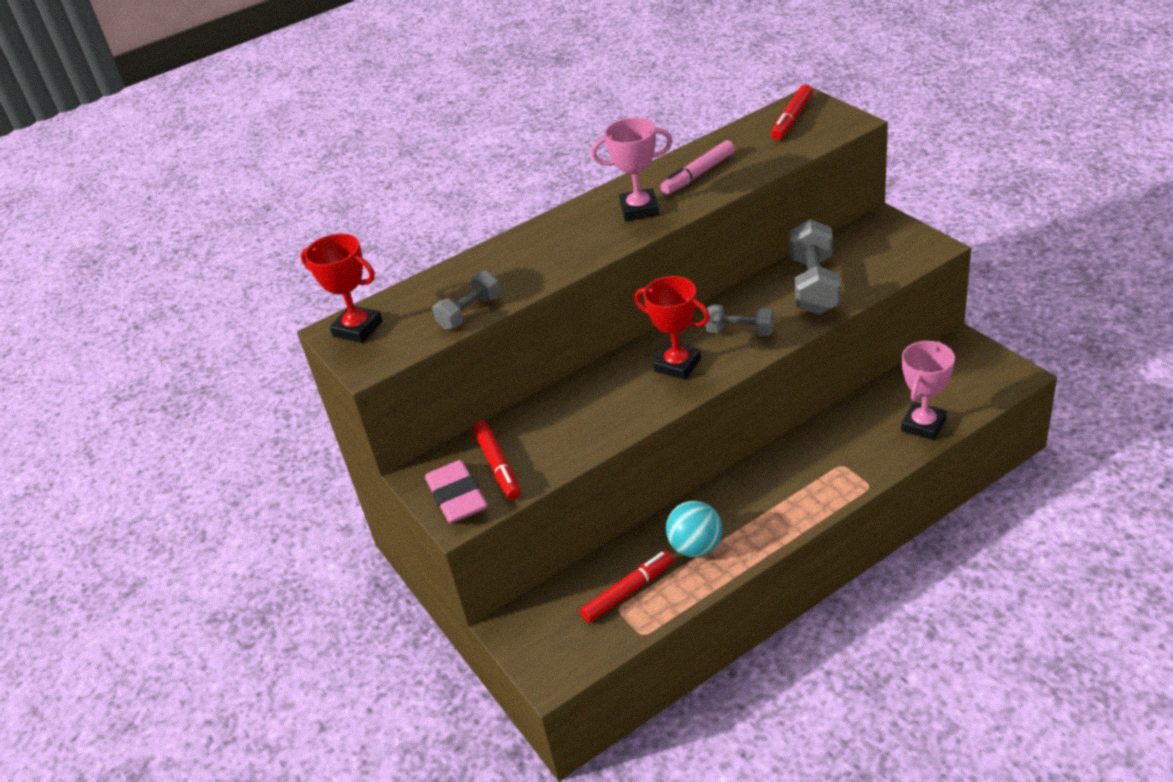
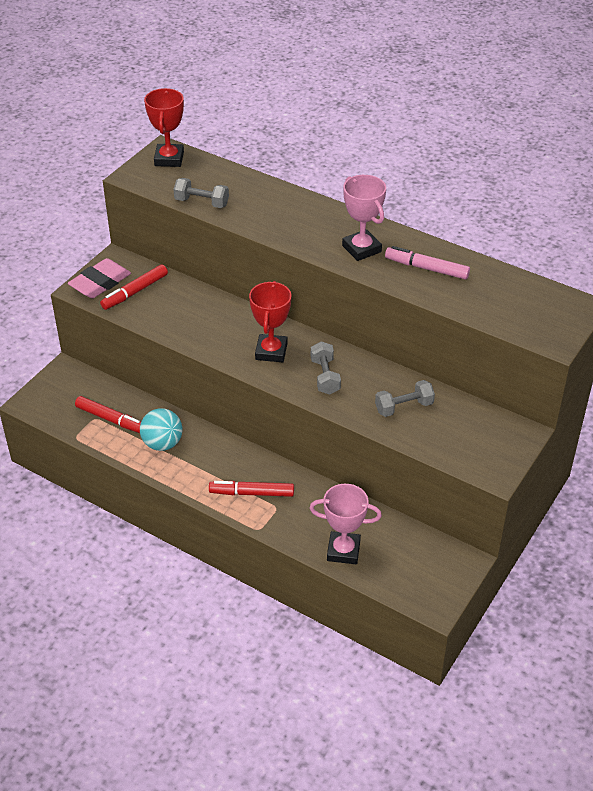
camera: 60 degrees right, 5 degrees up
red marker [771,84,813,140] -> red marker moved to [209,481,294,497]
grey dumbbell [789,219,841,315] -> grey dumbbell [375,380,435,417], size x0.60

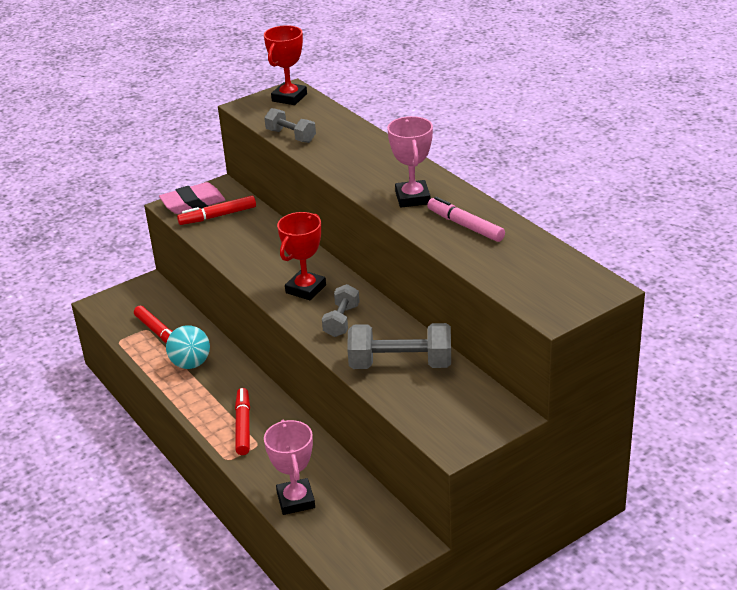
camera: 25 degrees right, 10 degrees down
red marker [209,481,294,497] -> red marker turned 60 degrees clockwise [235,388,250,455]
pink trophy [309,484,382,564] -> pink trophy turned 45 degrees clockwise [264,420,315,515]
grey dumbbell [375,380,435,417] -> grey dumbbell [347,323,451,369], size x1.66

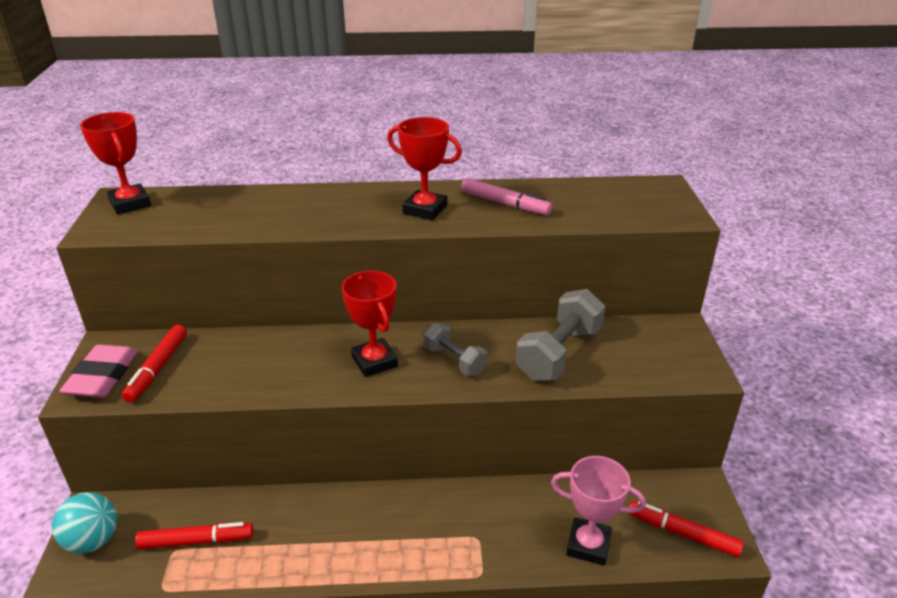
camera: 60 degrees left, 0 degrees up
turquoise ball [166,325,210,369] -> turquoise ball moved to [52,492,117,554]
red marker [235,388,250,455] -> red marker moved to [629,501,744,557]
grey dumbbell [264,108,316,143] -> none
pink trophy [387,116,433,208] -> red trophy [387,117,462,220]
pink marker [427,197,505,242] -> pink marker turned 135 degrees counterclockwise [461,178,552,215]

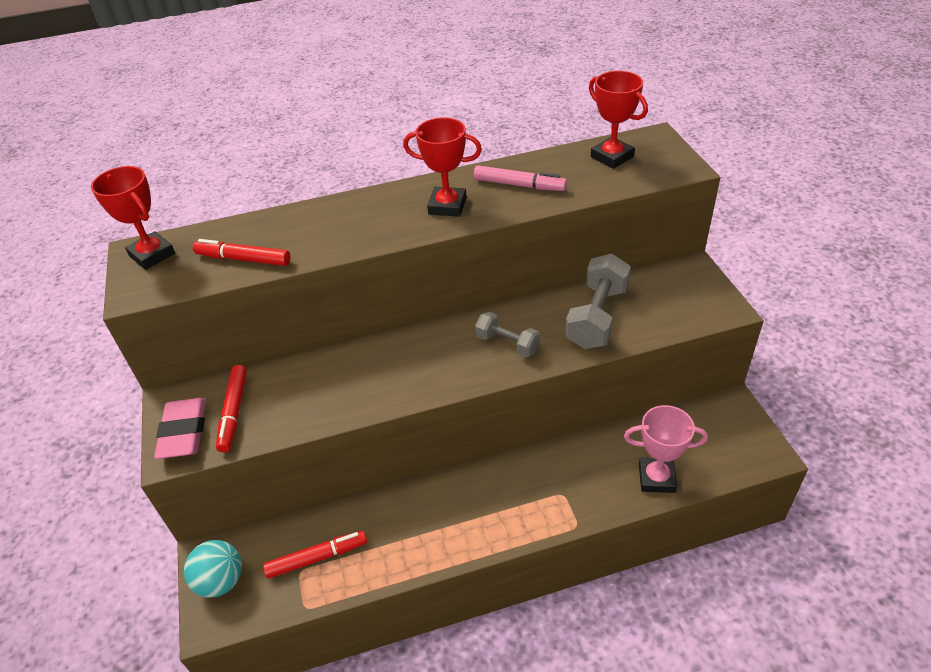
camera: 10 degrees left, 10 degrees up
red trophy [342,271,398,377] -> red trophy moved to [589,71,648,169]
red marker [629,501,744,557] -> red marker moved to [193,239,290,266]

